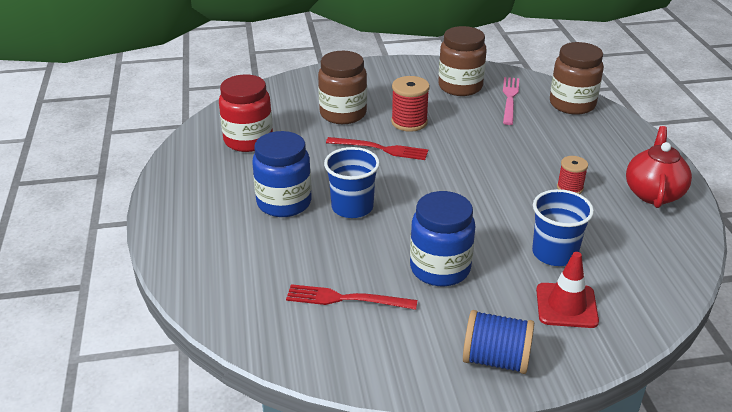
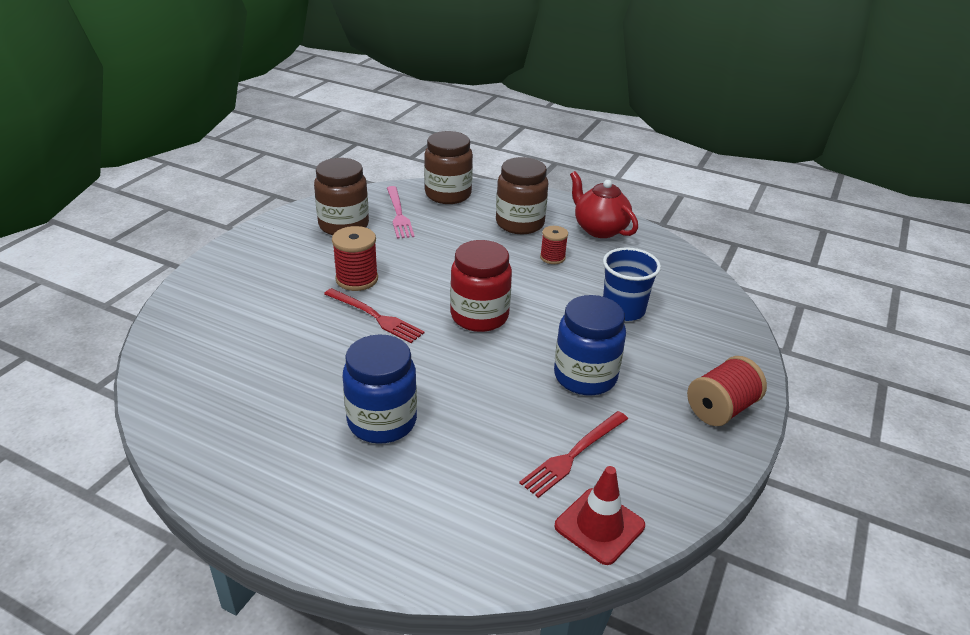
camera: 55 degrees left, 0 degrees up
red jar [219,75,273,152] -> red jar moved to [450,240,512,332]
brown jar [318,51,367,124] -> brown jar moved to [496,157,548,234]
blue cup [324,147,380,218] -> none
red fork [326,137,428,160] -> red fork turned 75 degrees clockwise [324,288,425,343]
blue spool [463,310,534,374] -> red spool [687,356,767,426]
pink fork [503,77,519,125] -> pink fork turned 150 degrees counterclockwise [387,186,414,239]
red traffic cone [536,252,599,328] -> red traffic cone moved to [554,466,645,565]

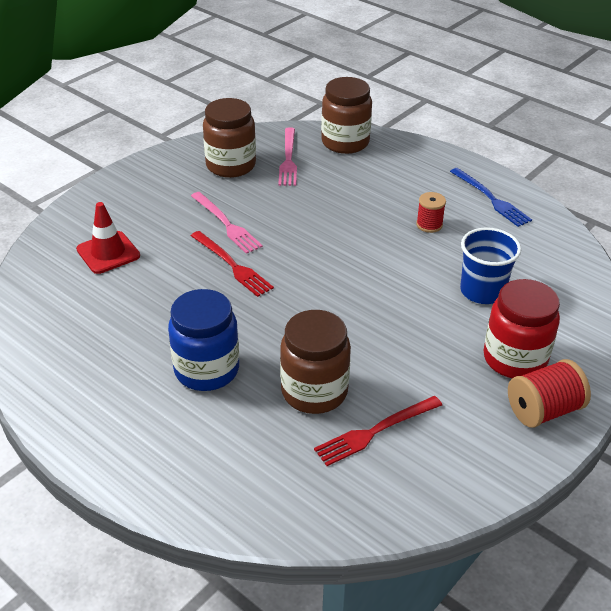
camera: 15 degrees right, 5 degrees up
red spool [332,226,378,291] -> pink fork [191,192,263,254]
red jar [450,240,512,332] -> red jar moved to [484,279,560,378]
brown jar [496,157,548,234] -> brown jar moved to [280,310,351,414]
blue jar [554,295,626,395] -> none
red traffic cone [554,466,645,565] -> red traffic cone moved to [76,202,140,274]
red teapot [570,171,638,238] -> blue fork [450,168,532,227]

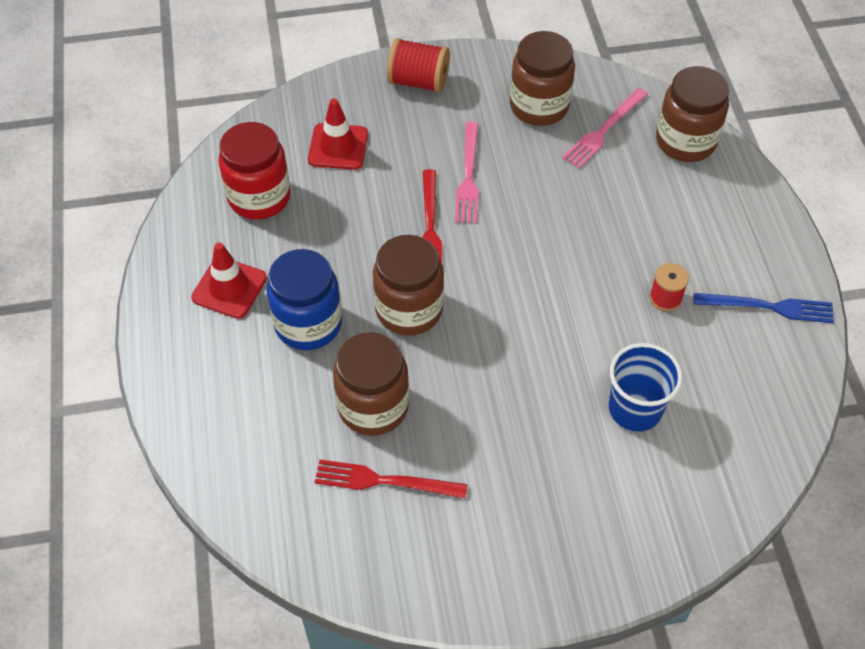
camera: 40 degrees right, 15 degrees up
blue fork [450,168,532,227] -> blue fork turned 90 degrees counterclockwise [693,293,834,323]
red jar [484,279,560,378] -> red jar moved to [219,122,291,220]
red spool [508,359,591,428] -> red spool moved to [387,38,450,93]
none -> red traffic cone [191,242,267,319]
none -> brown jar [373,235,444,336]

